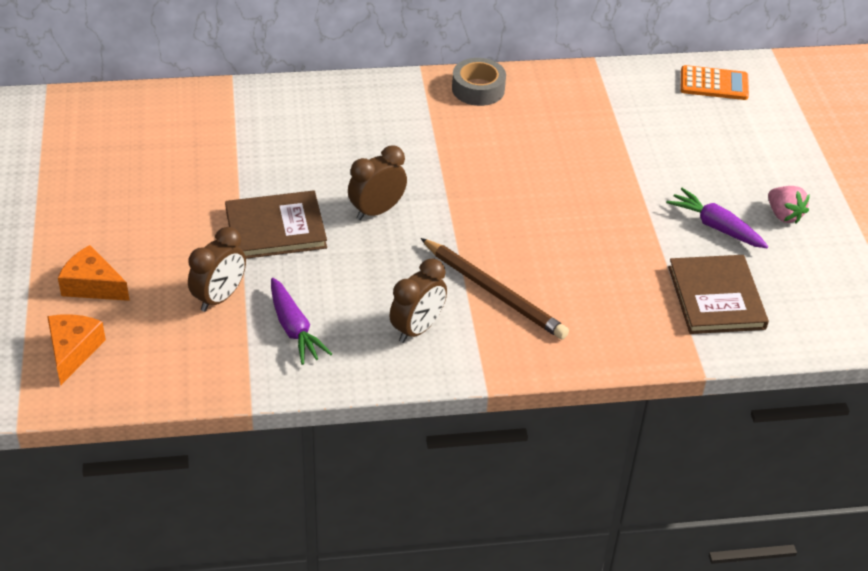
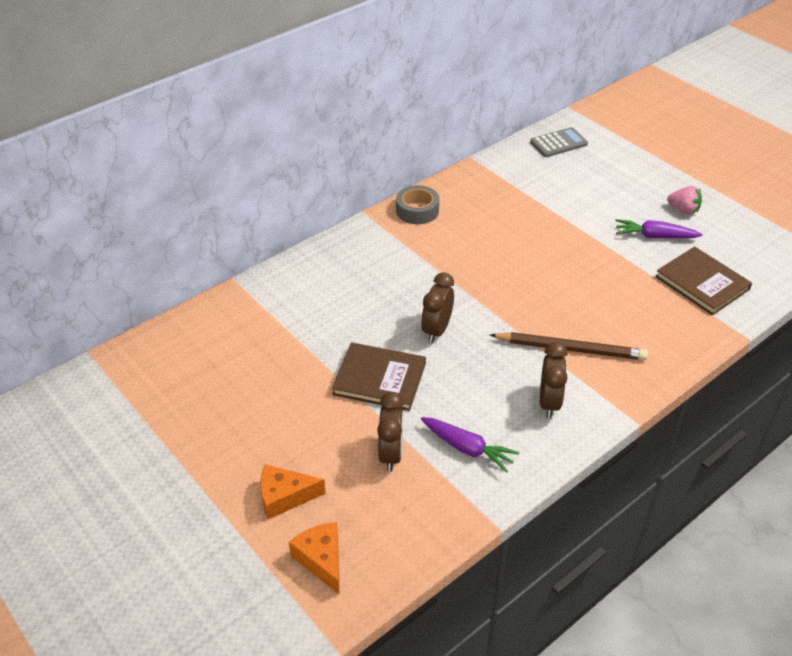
camera: 30 degrees left, 0 degrees up
brown book [225,190,327,259] -> brown book turned 60 degrees clockwise [332,342,426,411]
orange calculator [681,65,749,100] -> grey calculator [530,127,588,157]

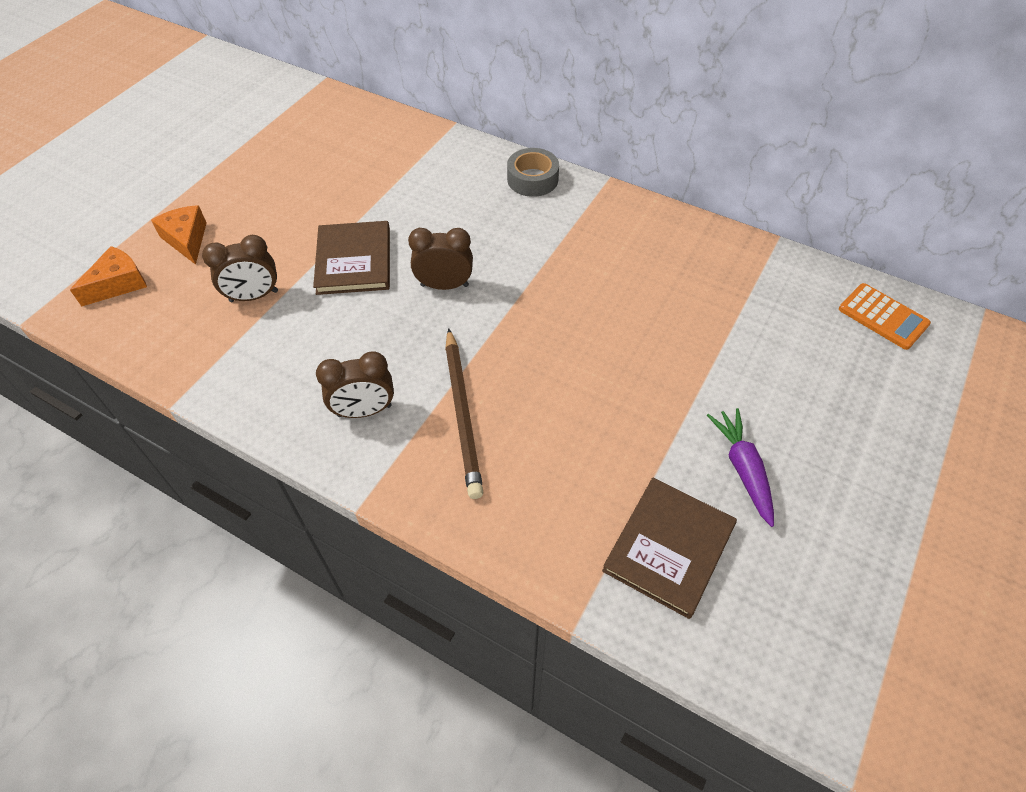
camera: 70 degrees right, 10 degrees up
grey tape [396,185,439,224] -> grey tape moved to [507,148,559,197]
purple carrot [421,417,520,473] -> none
grey calculator [530,127,588,157] -> orange calculator [839,283,931,350]
pink strawberry [667,186,702,215] -> none

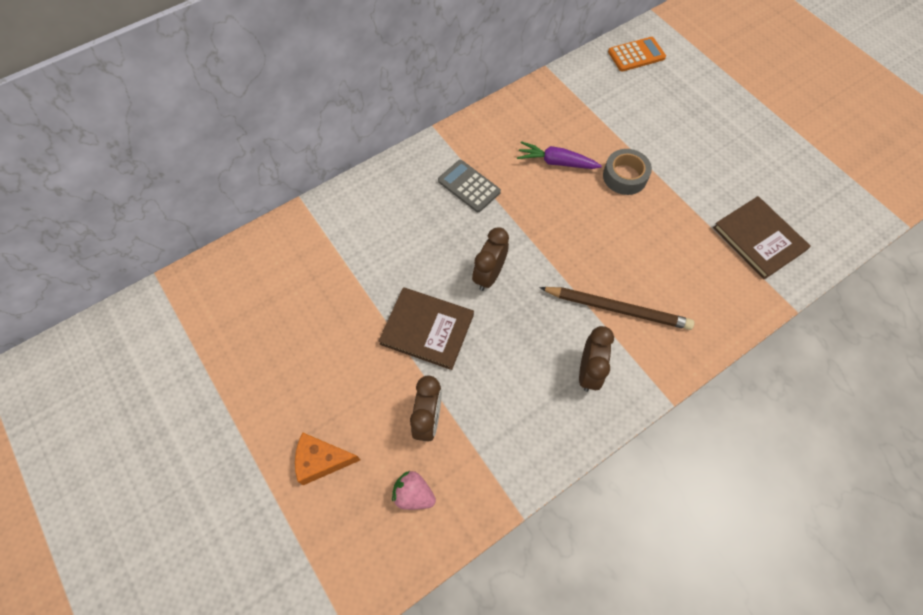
camera: 65 degrees left, 10 degrees up
orange cheese [70,246,147,306] -> none
grey tape [507,148,559,197] -> grey tape moved to [603,149,652,195]
purple carrot [707,408,774,527] -> purple carrot moved to [517,141,602,169]
none -> pink strawberry [392,471,436,510]
none -> grey calculator [438,160,501,212]

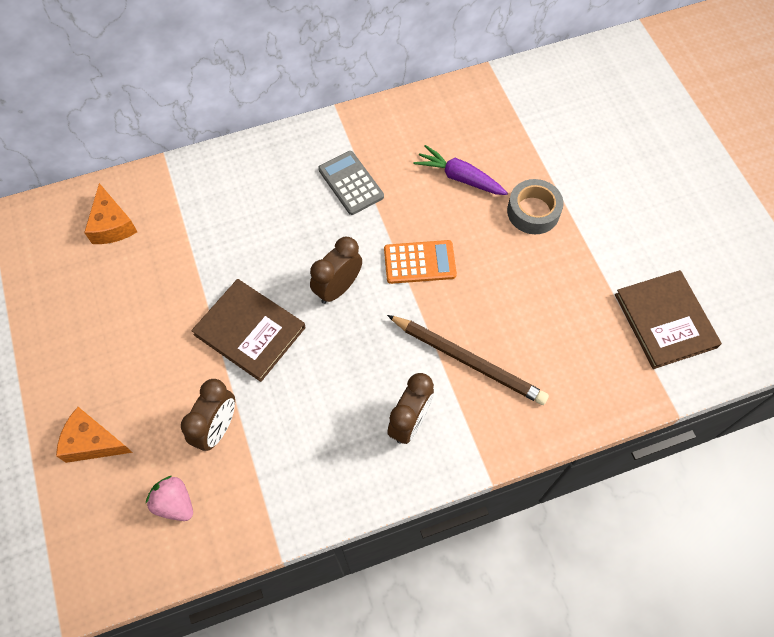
camera: 15 degrees right, 0 degrees up
orange calculator [608,37,666,72] -> orange calculator moved to [384,240,457,284]
none -> orange cheese [84,183,137,244]

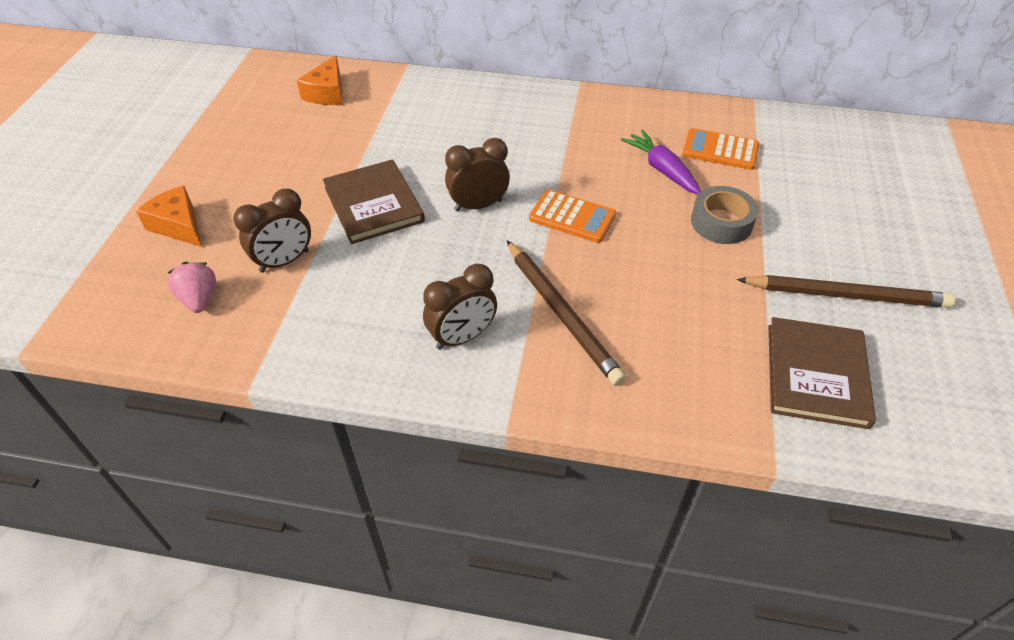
camera: 30 degrees right, 15 degrees down
grey calculator [318,151,384,215] -> none
none -> orange calculator [682,128,759,170]
none -> brown pencil [737,275,955,308]

